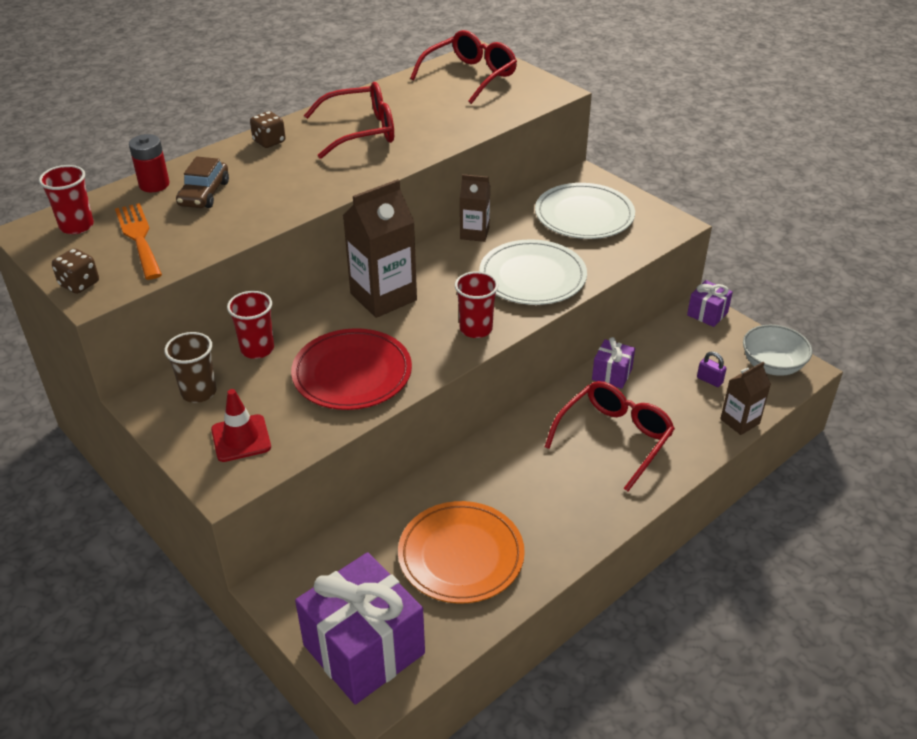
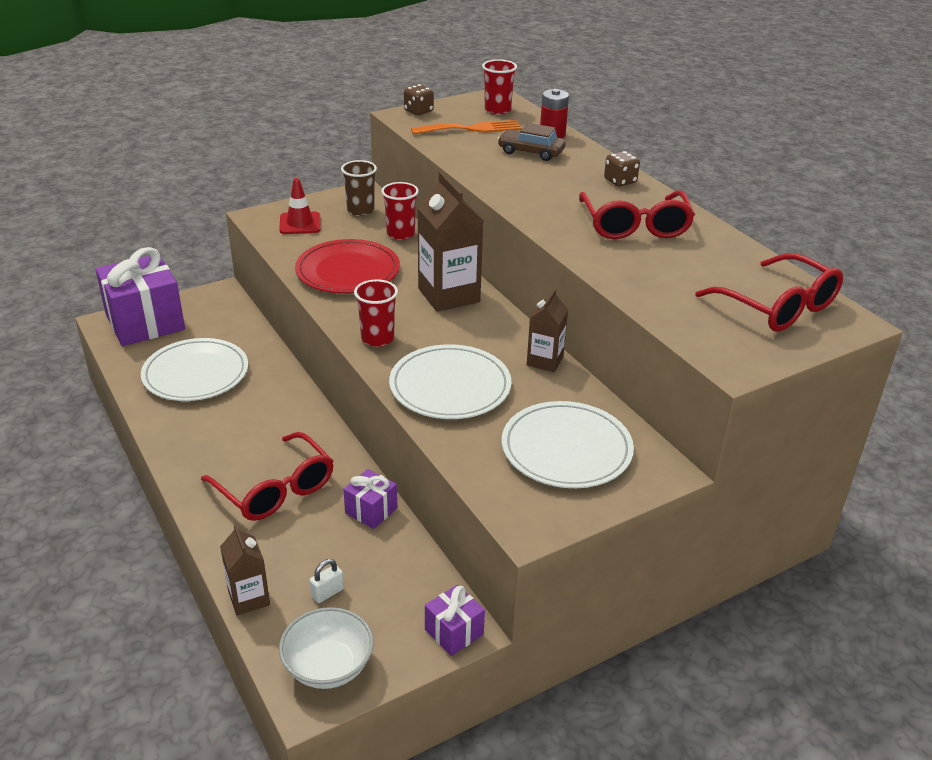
camera: 100 degrees right, 5 degrees down
orange plate [398,501,525,603] -> white plate [141,338,248,401]
purple padlock [697,351,727,387] -> white padlock [309,559,344,603]

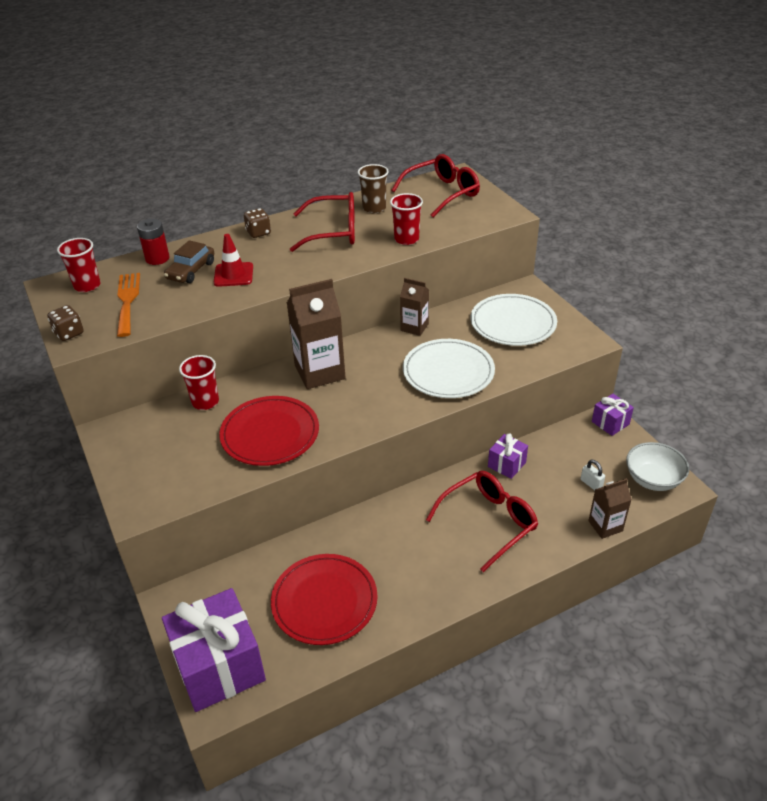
camera: 85 degrees left, 5 degrees up
white plate [141,338,248,401] -> red plate [271,554,378,645]
red traffic cone [279,178,321,234] -> red traffic cone moved to [214,234,253,287]
brown cup [341,160,377,216] -> brown cup moved to [358,164,389,213]
red cup [354,279,398,347] -> red cup moved to [390,193,423,245]

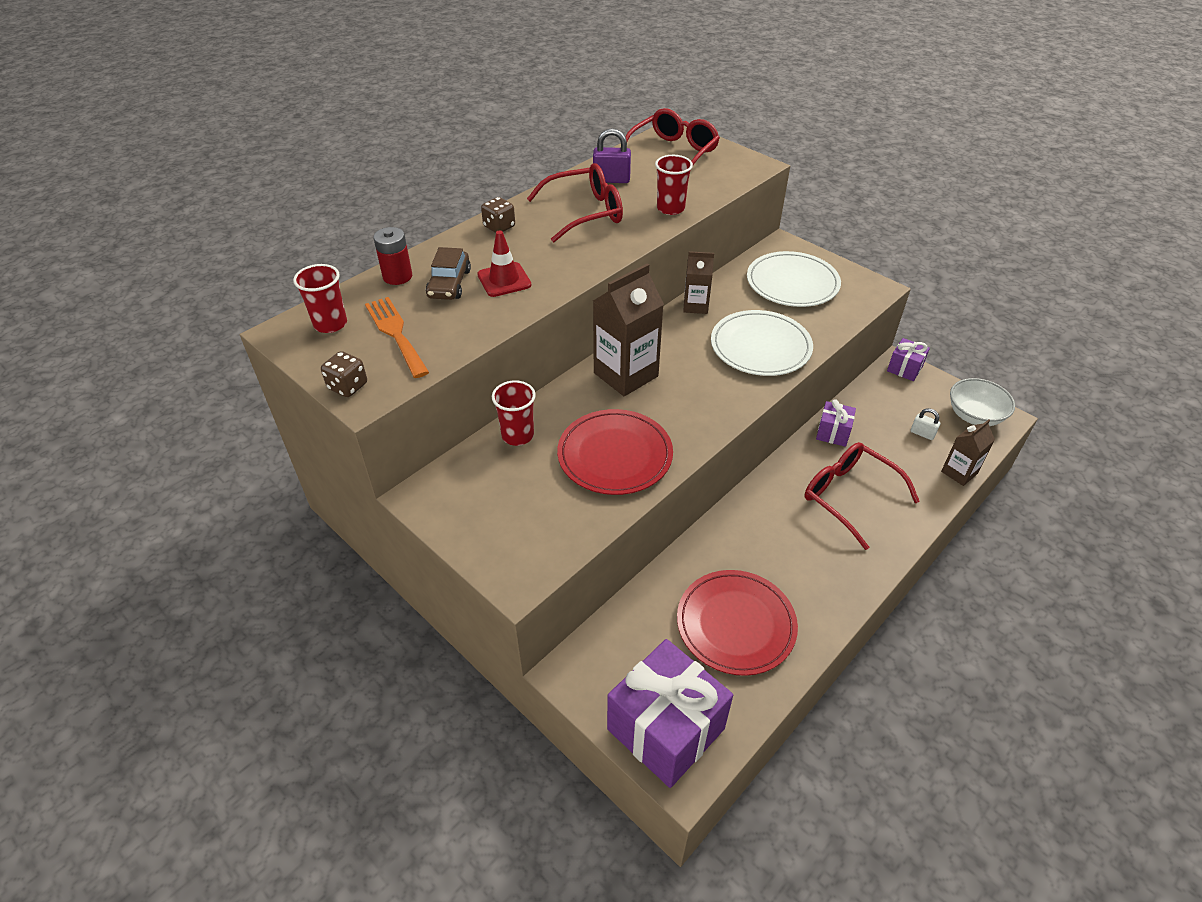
camera: 20 degrees left, 5 degrees up
brown cup [358,164,389,213] -> purple padlock [593,128,631,183]
red glasses [426,471,538,572] -> red glasses turned 75 degrees counterclockwise [805,442,920,550]

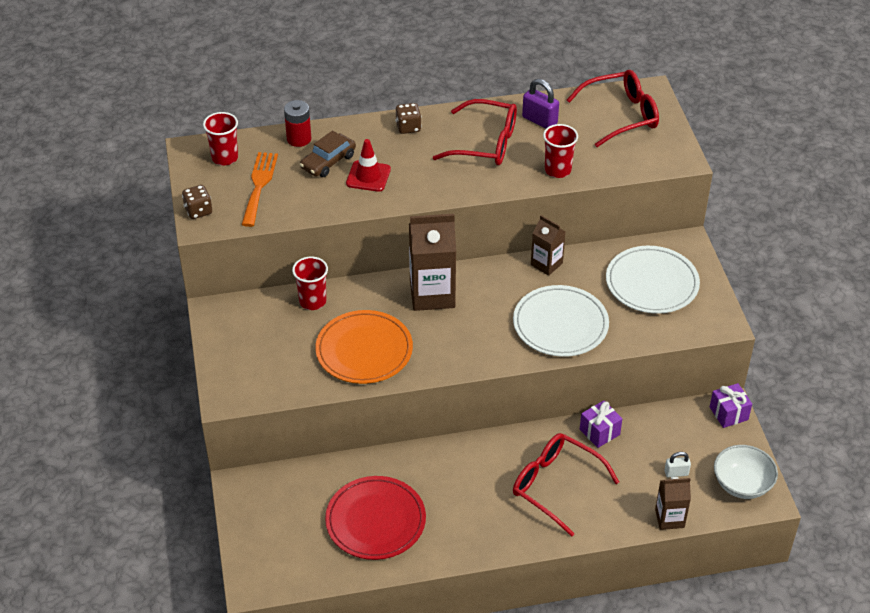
camera: 35 degrees right, 0 degrees up
red plate [557,409,673,495] -> orange plate [315,310,413,384]
purple gift [607,639,733,788] -> none
red glasses [805,442,920,550] -> red glasses turned 45 degrees counterclockwise [513,433,619,537]
white padlock [911,408,941,440] -> white padlock turned 75 degrees counterclockwise [664,452,691,477]

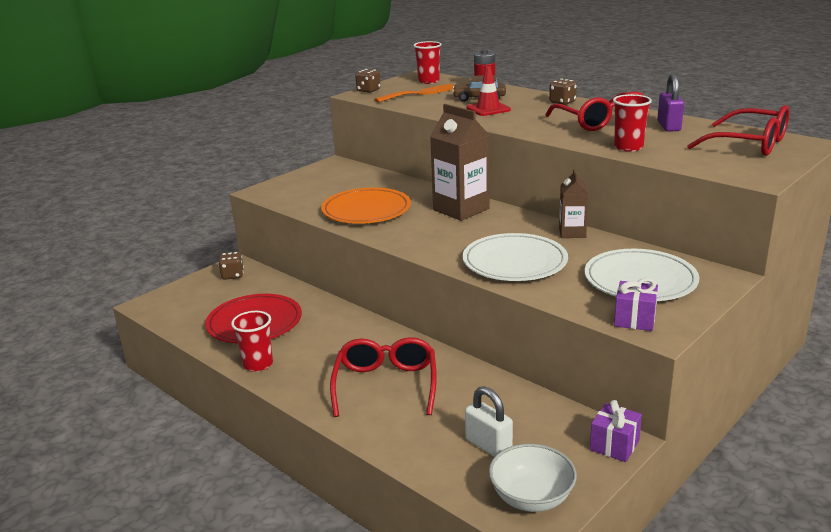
camera: 55 degrees right, 20 degrees down
red cup [292,257,328,310] -> red cup moved to [231,311,273,372]
purple gift [580,400,622,448] -> purple gift moved to [614,278,658,331]
brown carton [655,477,691,530] -> none
white padlock [664,452,691,477] -> white padlock [465,386,513,457], size x1.64
none -> brown dice [218,252,244,280]

